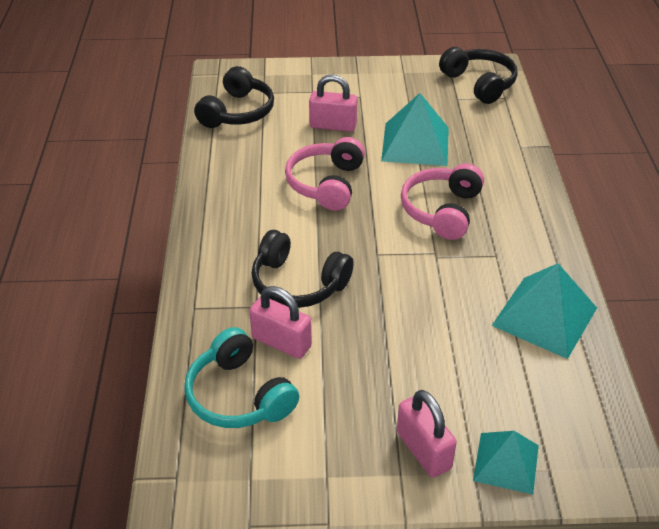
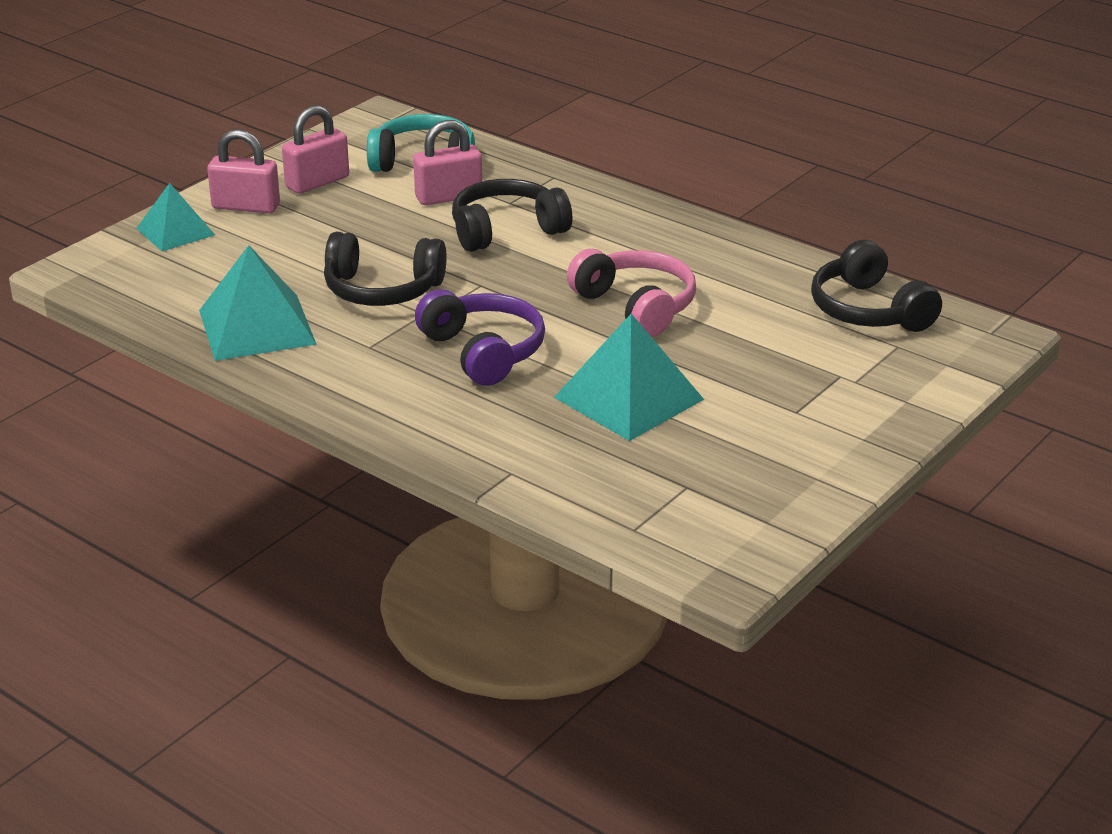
camera: 130 degrees right, 10 degrees down
pink padlock [309,74,357,132] -> pink padlock moved to [282,105,349,194]
pink headphones [401,163,484,240] -> purple headphones [415,289,545,386]
black headphones [439,47,518,104] -> black headphones moved to [324,232,446,306]

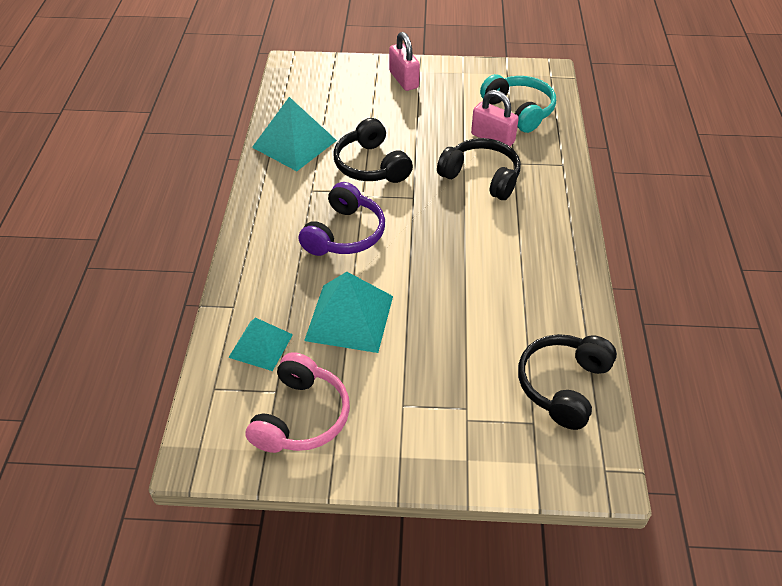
camera: 55 degrees right, 15 degrees up
turquoise pyramid [136,183,215,251] -> turquoise pyramid moved to [228,318,293,371]
pink padlock [282,105,349,194] -> none
pink headphones [567,249,696,337] -> pink headphones moved to [246,352,350,453]

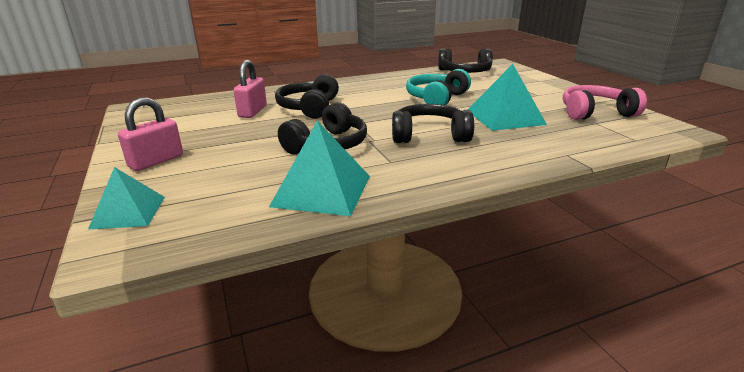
camera: 115 degrees left, 20 degrees down
turquoise pyramid [228,318,293,371] -> turquoise pyramid moved to [88,167,165,230]
purple headphones [299,182,385,256] -> black headphones [392,104,474,143]
turquoise headphones [480,74,556,133] -> turquoise headphones moved to [406,69,471,105]

